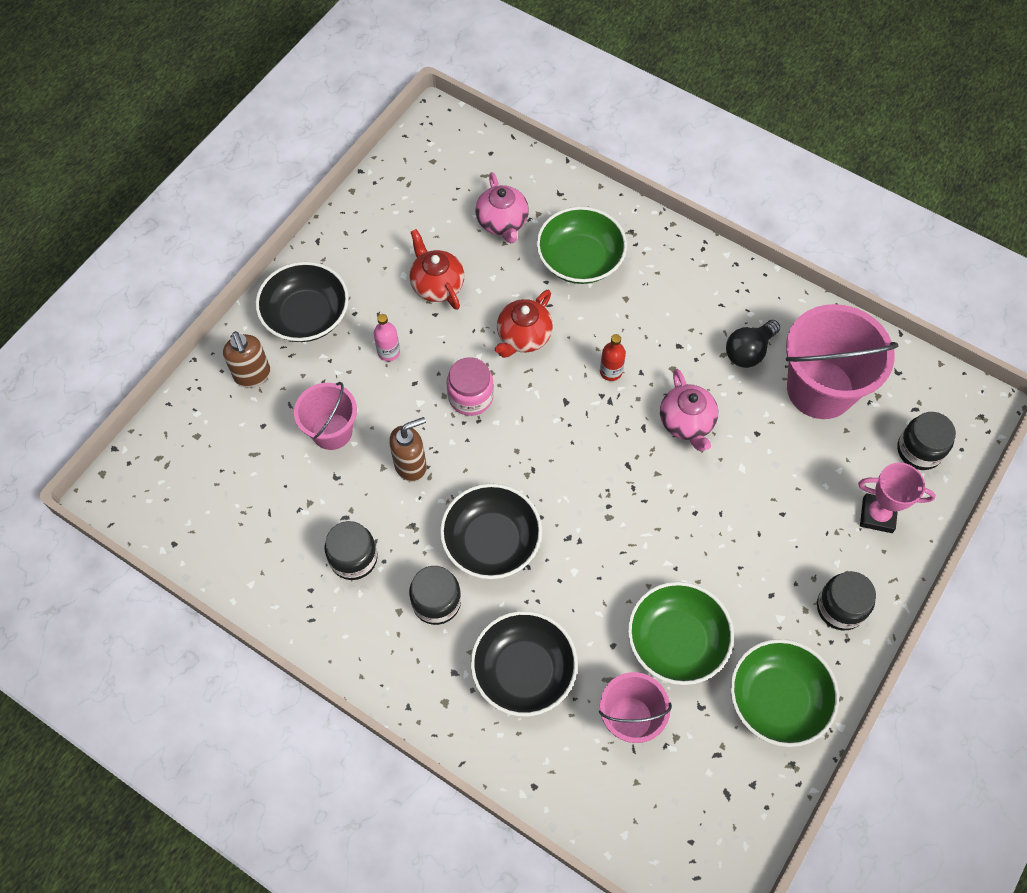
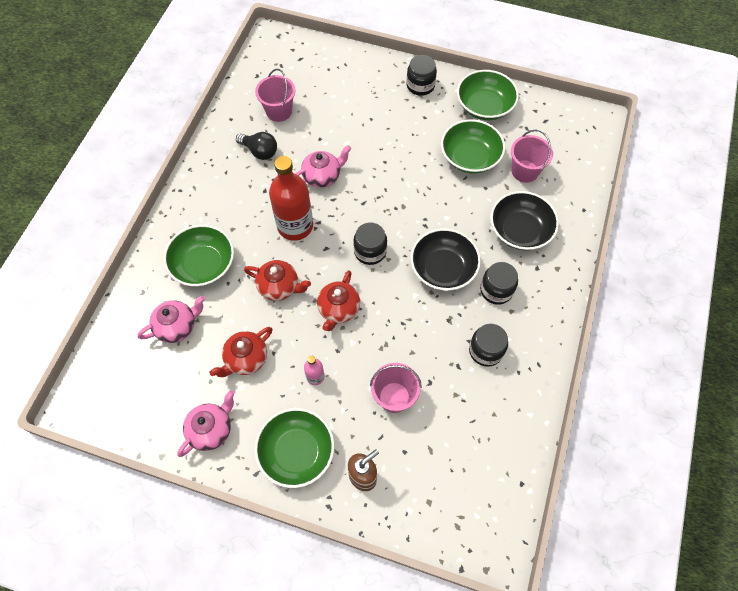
camera: 105 degrees left, 0 degrees up
black bowl [256,262,349,342] -> green bowl [254,408,334,488]
brown soap dispenser [389,417,427,482] -> none
pink jar [446,357,494,416] -> red teapot [317,270,360,331]
red bottle [600,334,626,381] -> red bottle [269,156,313,241], size x2.23
pink bucket [786,304,898,419] -> pink bucket [255,69,295,122], size x0.59
pink trophy [858,463,936,533] -> none
black jar [897,412,956,470] -> black jar moved to [353,222,387,265]
none -> pink teapot [177,390,235,457]

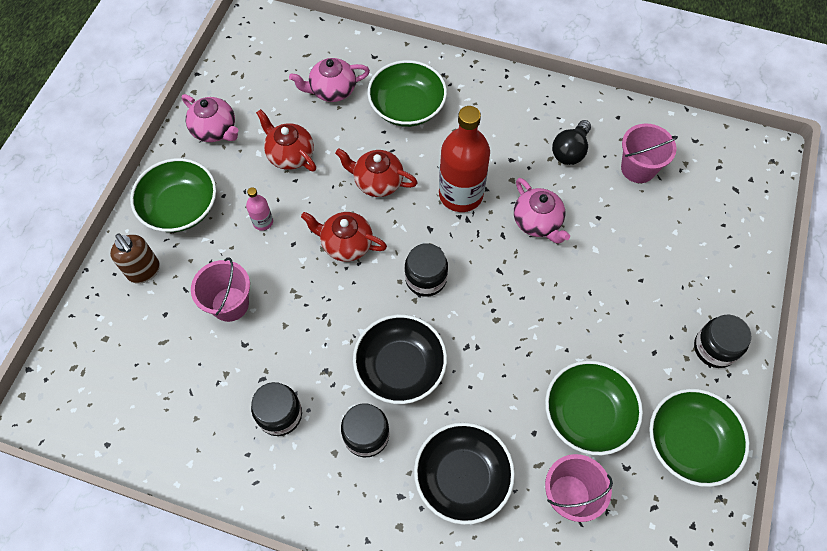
camera: 90 degrees right, 0 degrees up
pink teapot [137,296,205,343] -> pink teapot turned 105 degrees clockwise [289,58,370,102]
red teapot [244,260,311,301] -> red teapot turned 90 degrees clockwise [335,148,418,197]

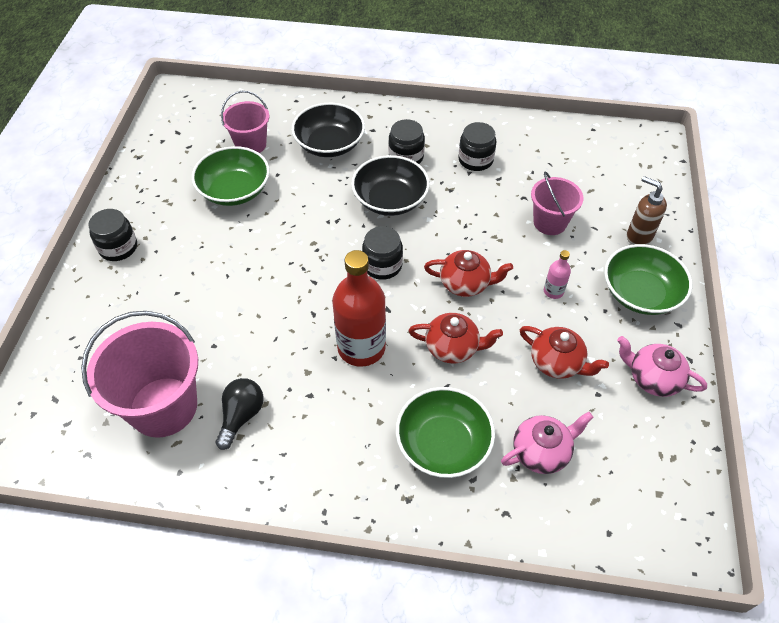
camera: 170 degrees right, 10 degrees down
pink teapot [514,178,570,244] -> none
pink bucket [621,124,678,183] -> pink bucket [81,311,198,438], size x1.69
green bowl [649,389,750,487] -> none

